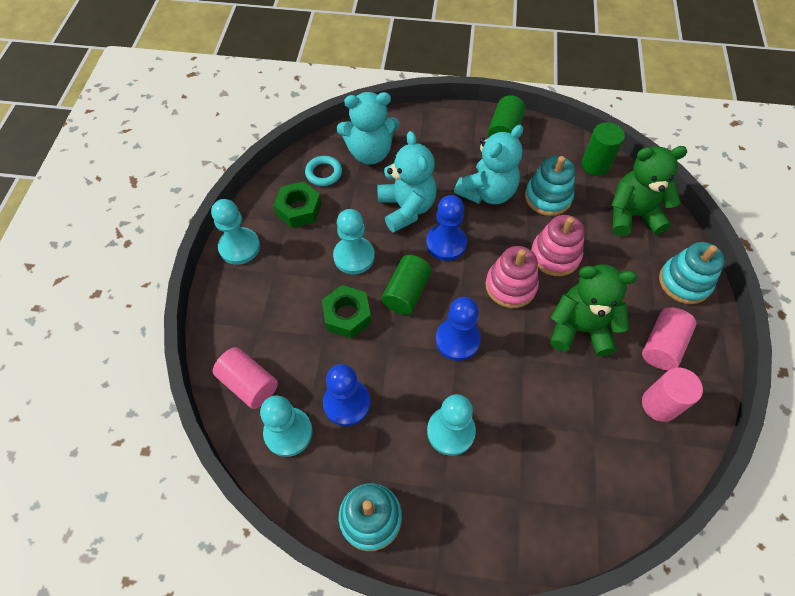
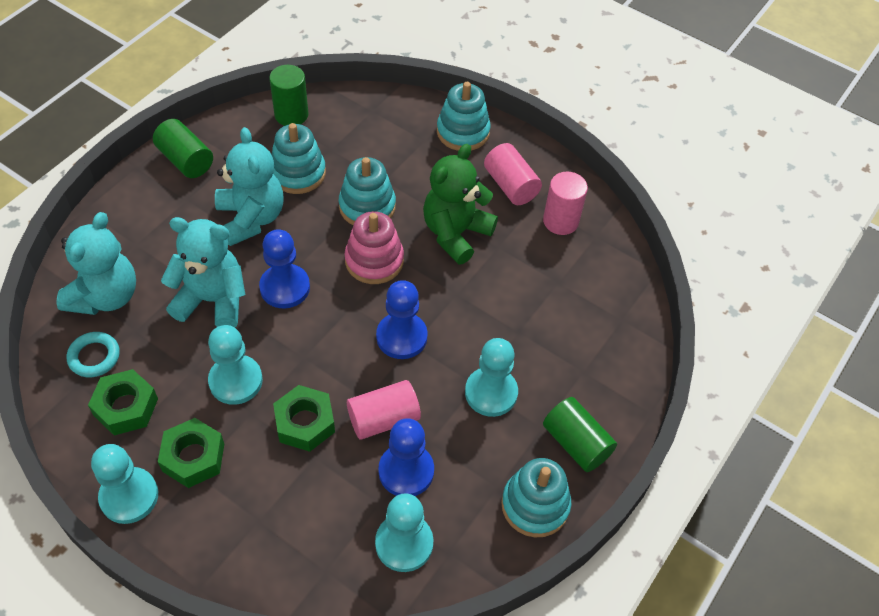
camera: 65 degrees left, 5 degrees down
pink cylinder [213,347,278,409] -> pink cylinder moved to [347,380,421,440]
green cylinder [382,255,432,315] -> green cylinder moved to [543,397,617,472]
pink stacking toy [531,215,584,276] -> turquoise stacking toy [339,157,396,225]
green teddy bear [611,146,687,236] -> none
none -> green nut [158,418,224,488]

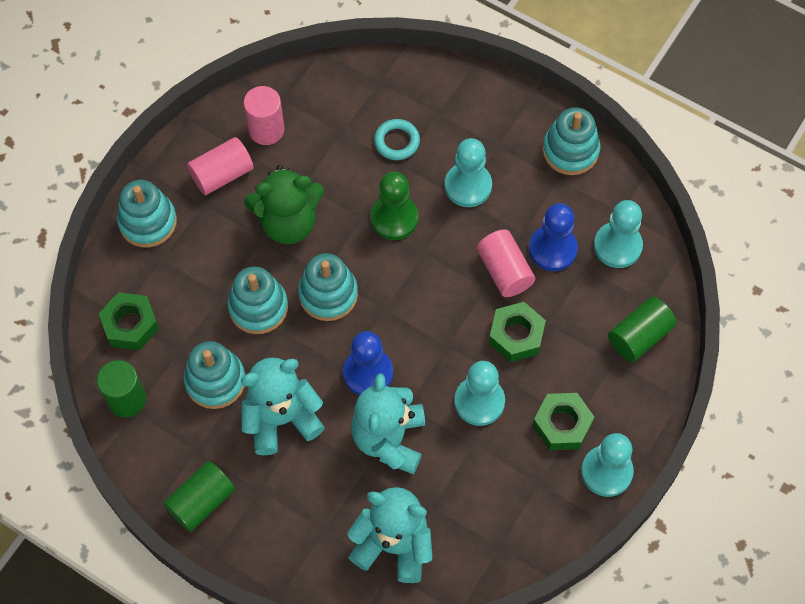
camera: 90 degrees left, 10 degrees up
turquoise ring [67,332,120,377] -> turquoise ring moved to [374,119,420,160]
green nut [88,369,158,435] -> green nut moved to [99,292,159,350]
pink stacking toy [344,211,404,284] -> turquoise stacking toy [298,253,358,321]
blue pawn [376,280,428,359] -> none
green teddy bear [423,144,498,265] -> green teddy bear turned 45 degrees counterclockwise [244,165,324,244]
green cylinder [543,397,617,472] -> green cylinder moved to [608,297,676,362]
none -> green pawn [371,172,418,240]

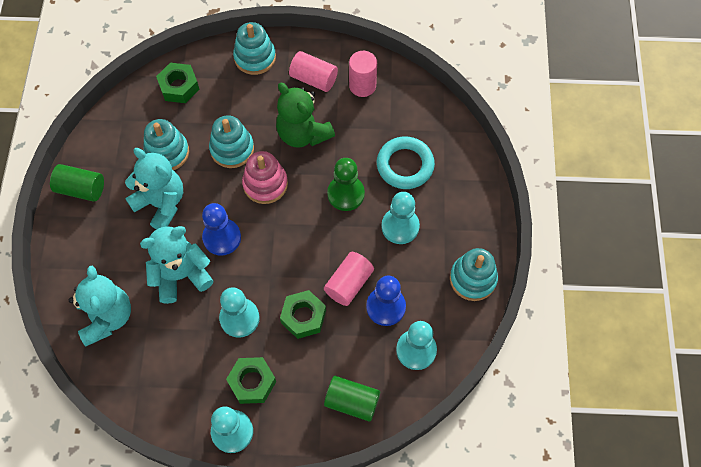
camera: 60 degrees right, 0 degrees up
green cylinder [97,360,146,417] -> none
turquoise stacking toy [298,253,358,321] -> pink stacking toy [242,151,288,204]
turquoise ring [374,119,420,160] -> turquoise ring [377,137,435,189], size x1.61

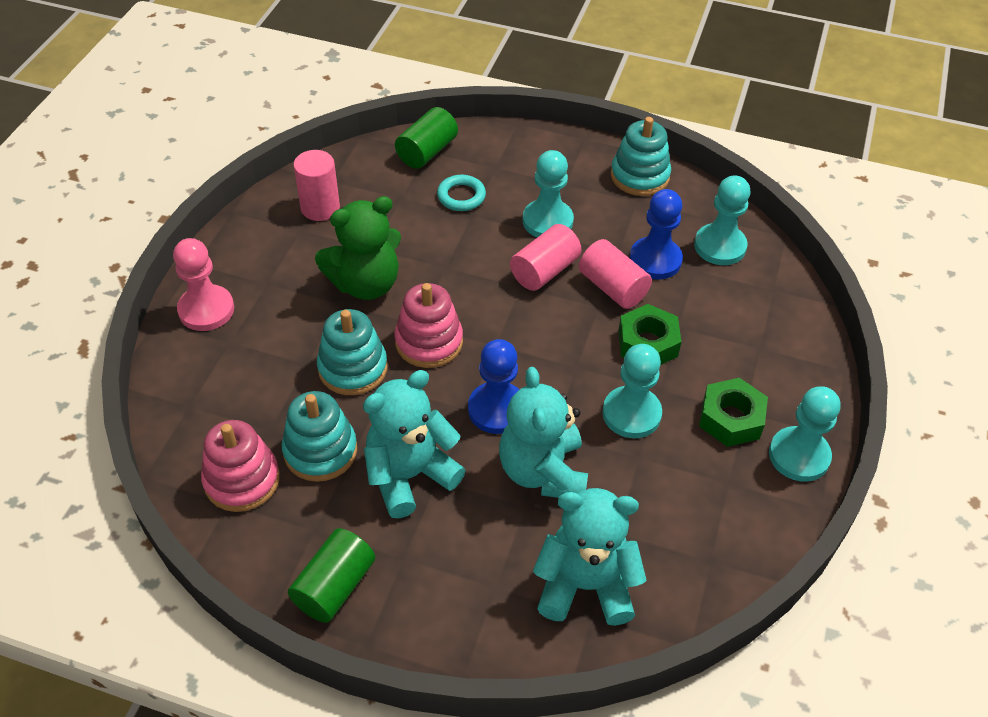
camera: 75 degrees left, 15 degrees down
green nut [156,63,200,103] -> none
turquoise stacking toy [233,22,276,75] -> pink pawn [173,238,234,331]
pink cylinder [289,51,338,92] -> pink cylinder moved to [510,224,581,291]
green cylinder [324,376,380,422] -> green cylinder moved to [395,107,458,169]
green pawn [327,158,365,211] -> none
turquoise ring [377,137,435,189] -> turquoise ring [437,175,486,211], size x0.62
none -> pink stacking toy [201,420,280,512]

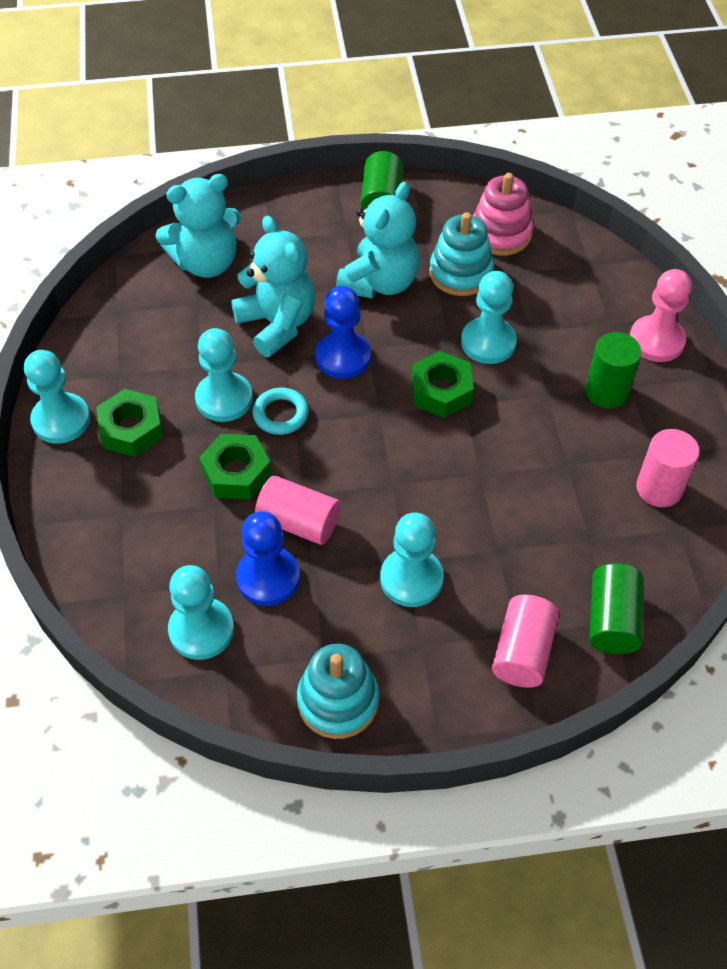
camera: 155 degrees right, 5 degrees up
green teddy bear [315,196,401,300] -> none
turquoise stacking toy [317,309,388,395] -> turquoise pawn [461,271,517,364]
pink stacking toy [394,283,463,368] -> green nut [411,351,474,418]
turquoise ring [437,175,486,211] -> turquoise ring moved to [252,388,309,435]
pink cylinder [510,224,581,291] -> pink cylinder moved to [492,595,559,688]
none -> green cylinder [585,332,642,409]

